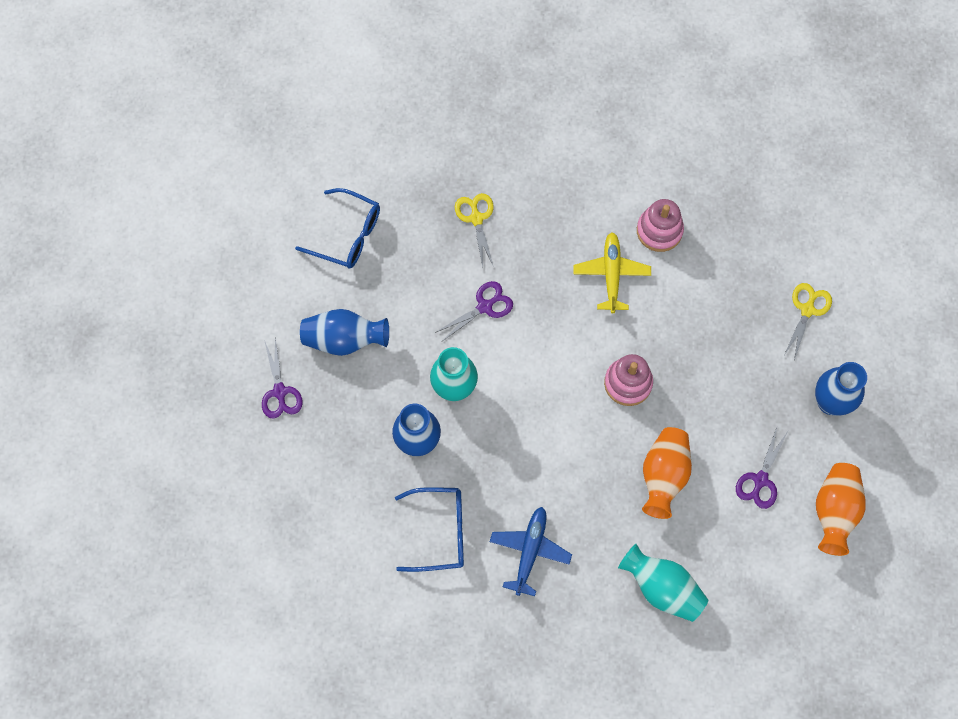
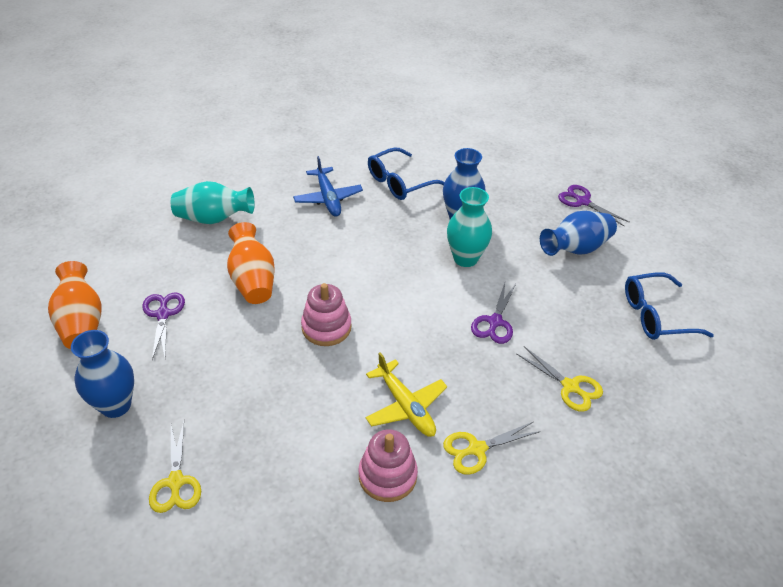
camera: 145 degrees right, 25 degrees down
none -> yellow scissors [443,422,541,475]

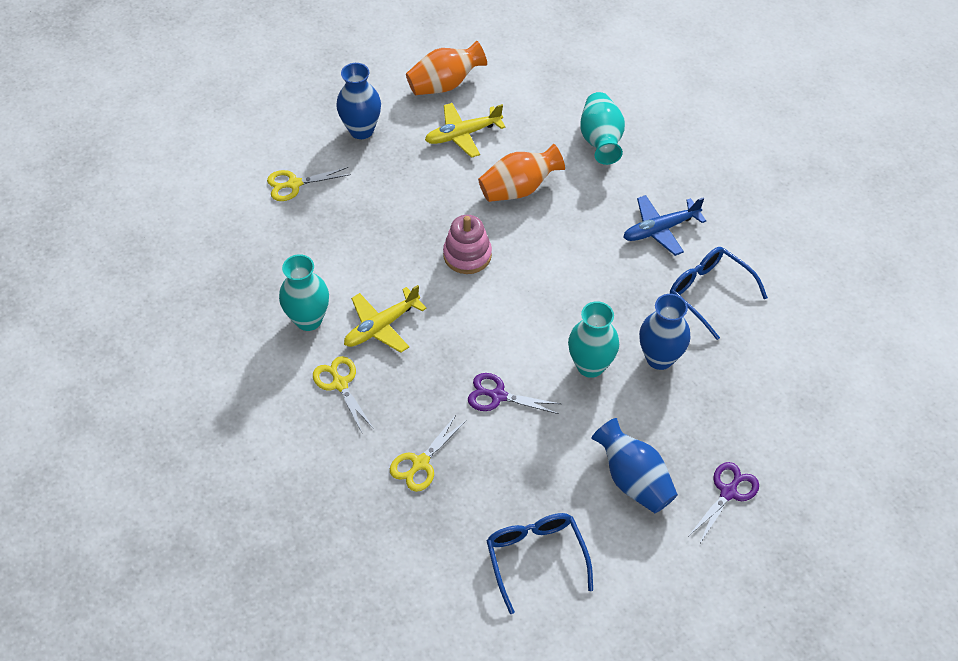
camera: 85 degrees right, 10 degrees up
purple scissors [142,292,185,360] -> yellow plane [425,103,505,158]
pink stacking toy [359,429,418,502] -> turquoise vase [279,254,329,331]

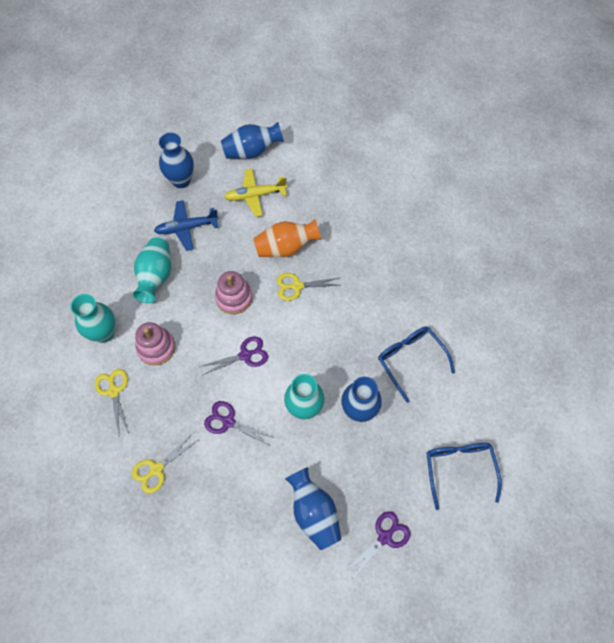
camera: 10 degrees right, 10 degrees up
yellow scissors [267,167,351,201] -> yellow scissors moved to [277,273,339,301]
yellow plane [344,285,427,353] -> pink stacking toy [135,322,175,366]
orange vase [406,41,487,95] -> blue vase [221,122,284,159]
blue glasses [486,513,593,614] -> blue glasses moved to [426,443,502,510]
turquoise vase [580,92,625,165] -> turquoise vase moved to [133,237,171,303]
blue plane [623,195,706,256] -> blue plane moved to [154,200,219,251]
none -> purple scissors [199,337,268,375]

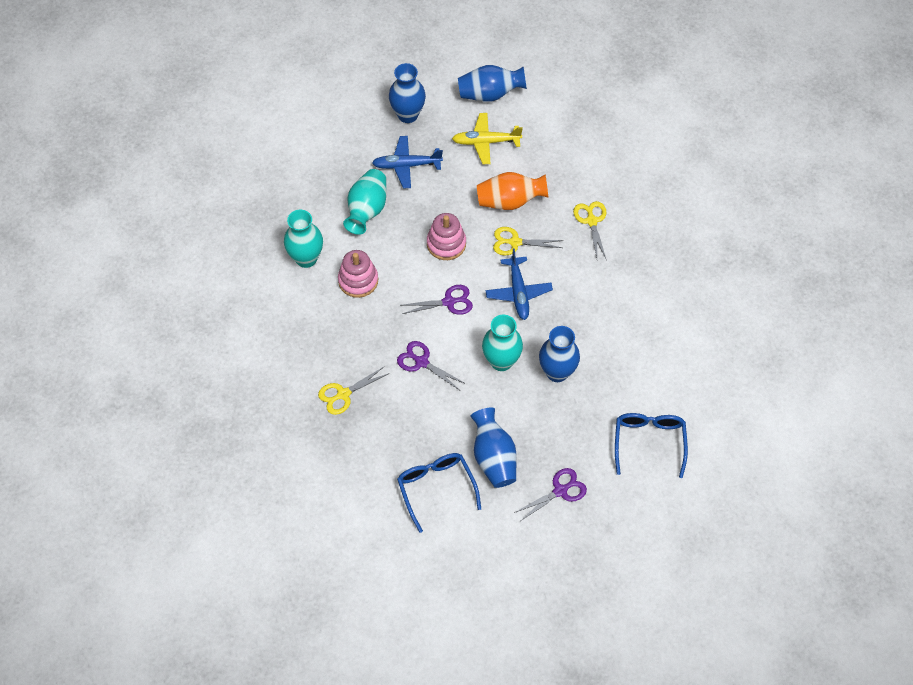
camera: 10 degrees right, 5 degrees down
yellow scissors [95,369,129,434] -> yellow scissors moved to [573,201,607,259]
blue glasses [378,327,455,403] -> blue glasses moved to [397,453,481,533]
none -> blue plane [485,248,553,320]

